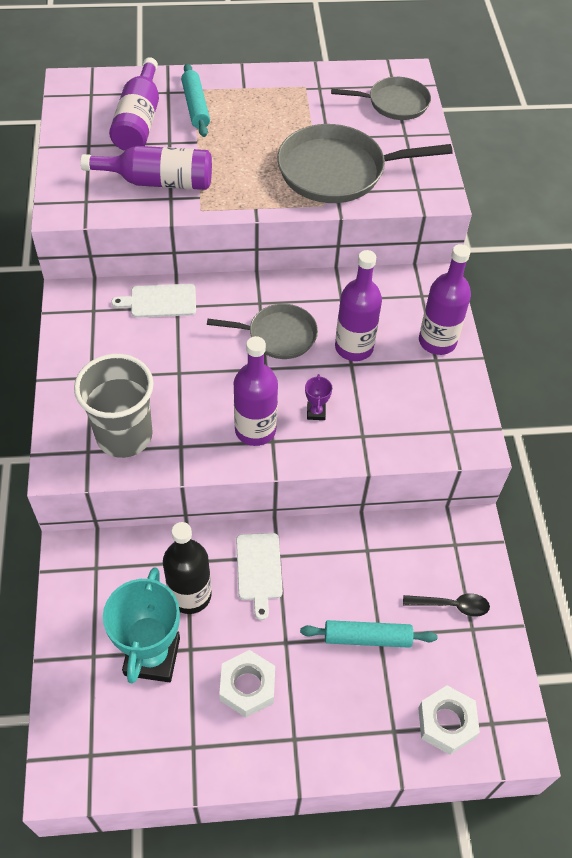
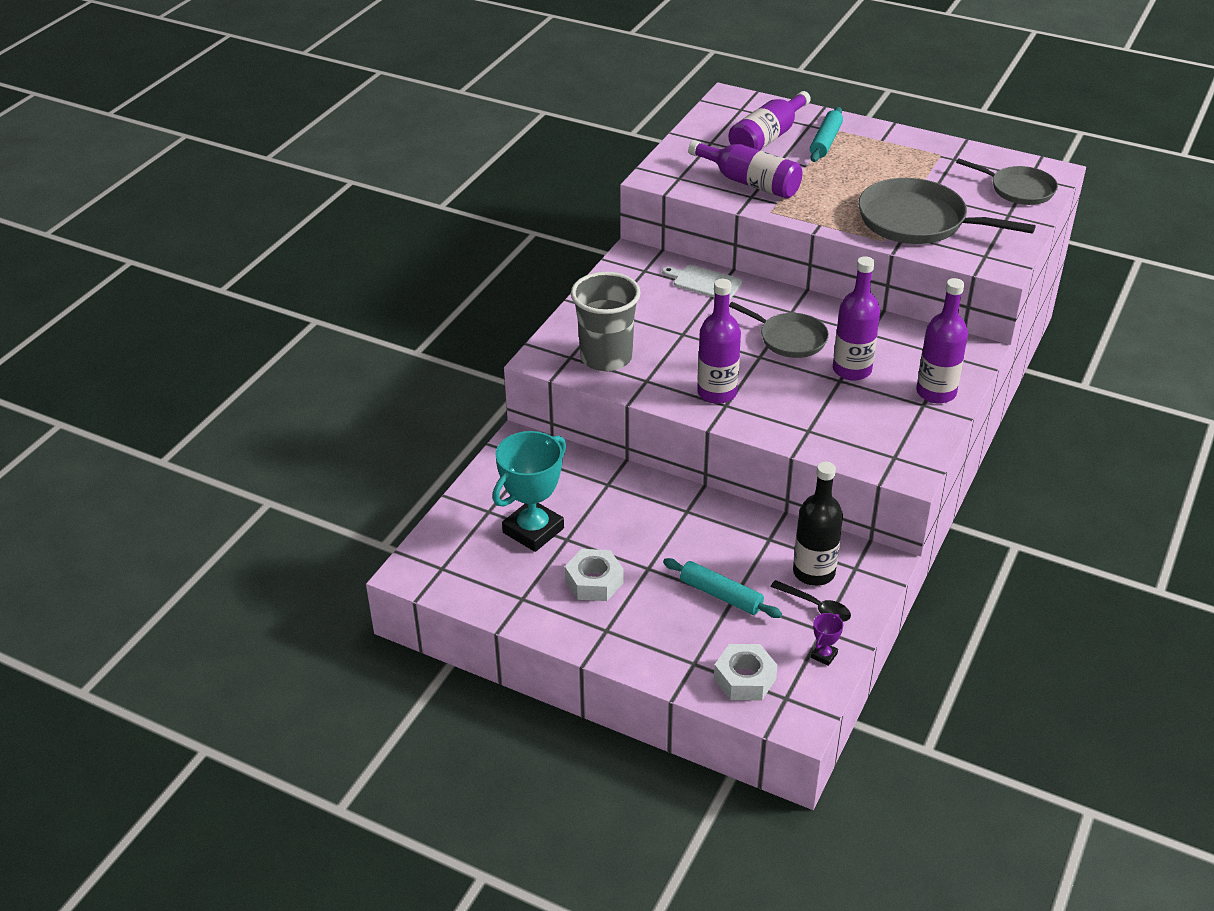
camera: 35 degrees right, 15 degrees down
black bottle [163,522,212,614] -> black bottle moved to [793,462,843,586]
white cutting board [236,533,283,620] -> none
purple trophy [305,374,332,420] -> purple trophy moved to [811,613,843,666]

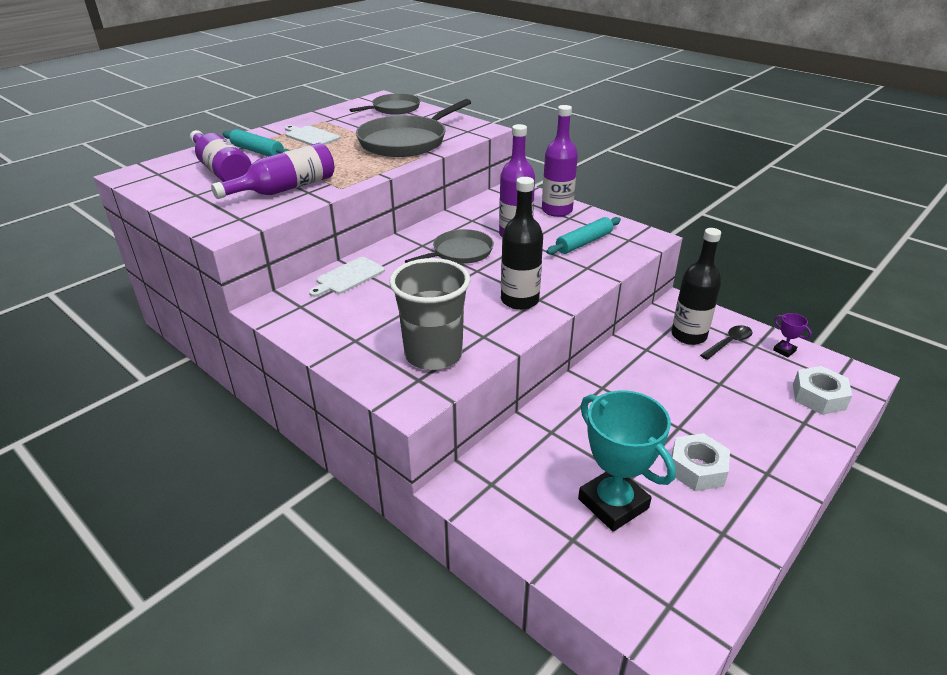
camera: 75 degrees left, 5 degrees down
turquoise rolling pin [663,558,782,618] -> turquoise rolling pin moved to [546,217,621,255]
purple bottle [697,279,741,404] -> black bottle [501,177,543,310]
none -> white cutting board [285,125,340,145]

